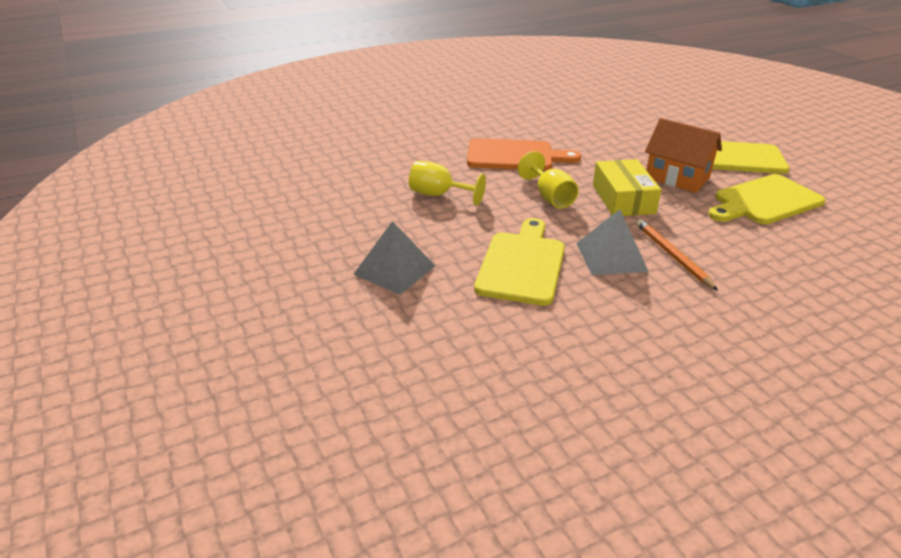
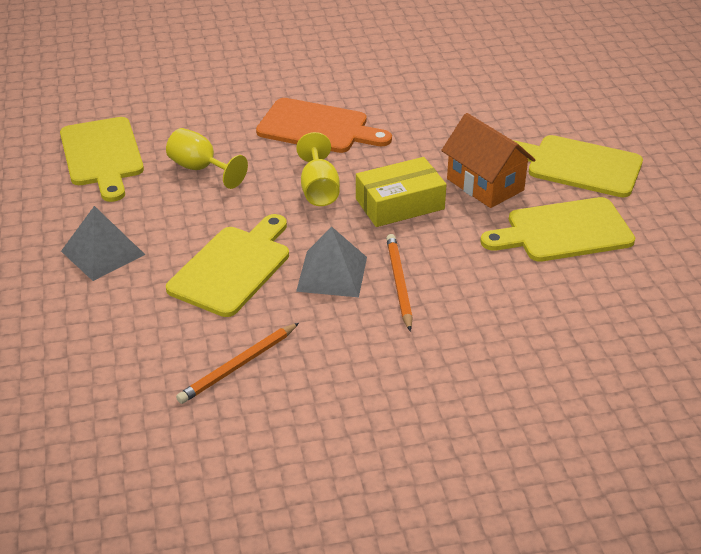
camera: 15 degrees right, 5 degrees up
yellow box [593,159,661,216] -> yellow box turned 60 degrees clockwise [356,157,447,227]
none -> yellow cutting board [60,117,144,202]
none -> orange pencil [176,323,299,404]

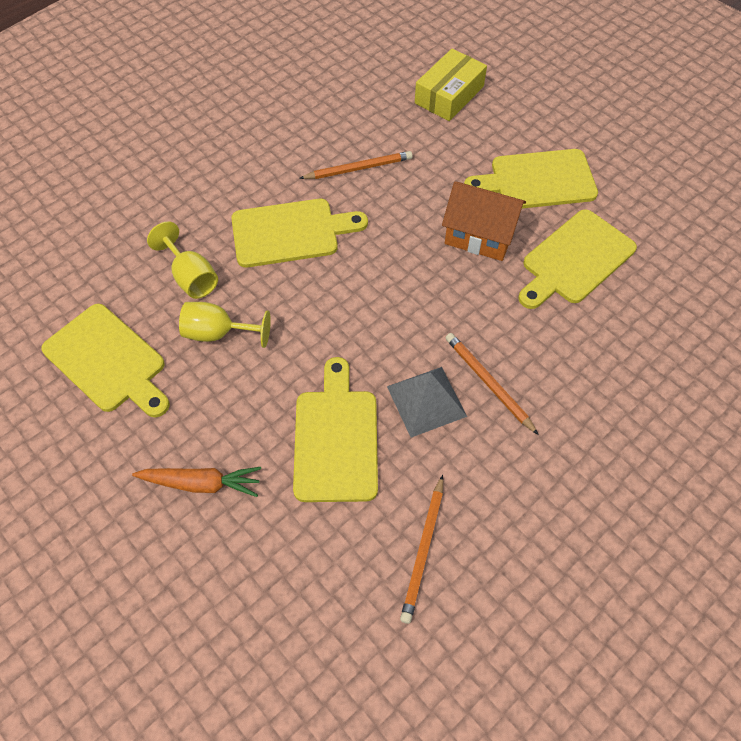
camera: 30 degrees left, 20 degrees up
grey pyramid [61,206,145,281] -> orange carrot [132,467,261,497]
orange cutting board [256,98,392,153] -> yellow cutting board [231,199,368,267]
yellow goblet [296,132,340,206] -> yellow goblet moved to [147,221,218,299]
yellow box [356,157,447,227] -> yellow box moved to [415,48,487,121]
none -> orange pencil [299,151,413,179]

